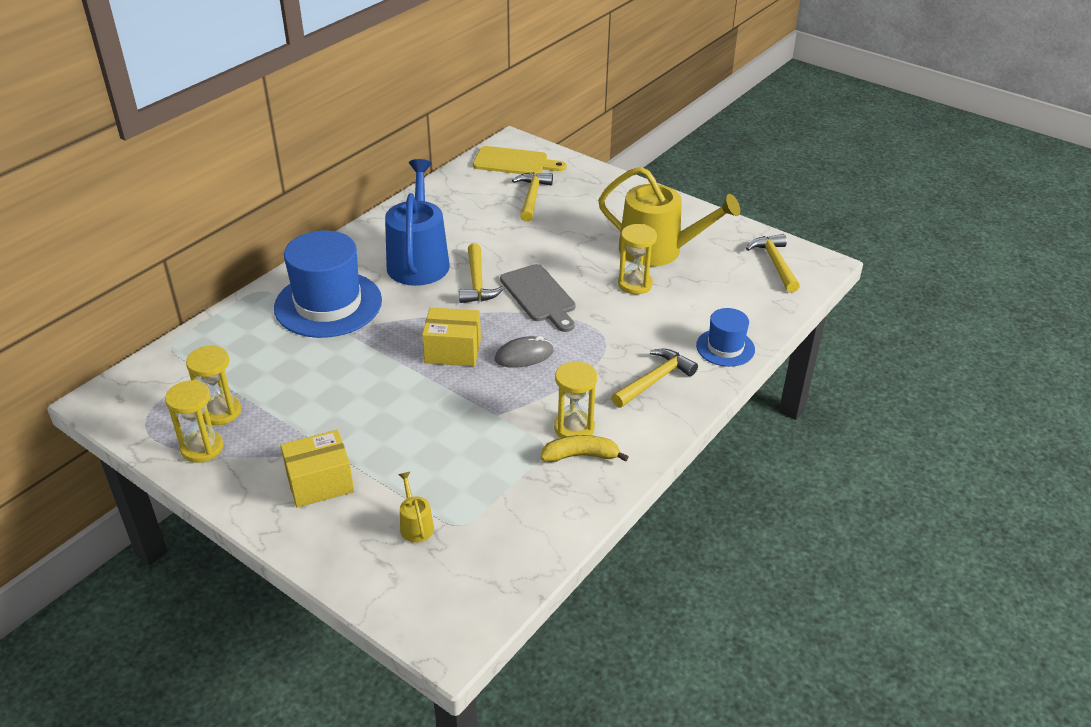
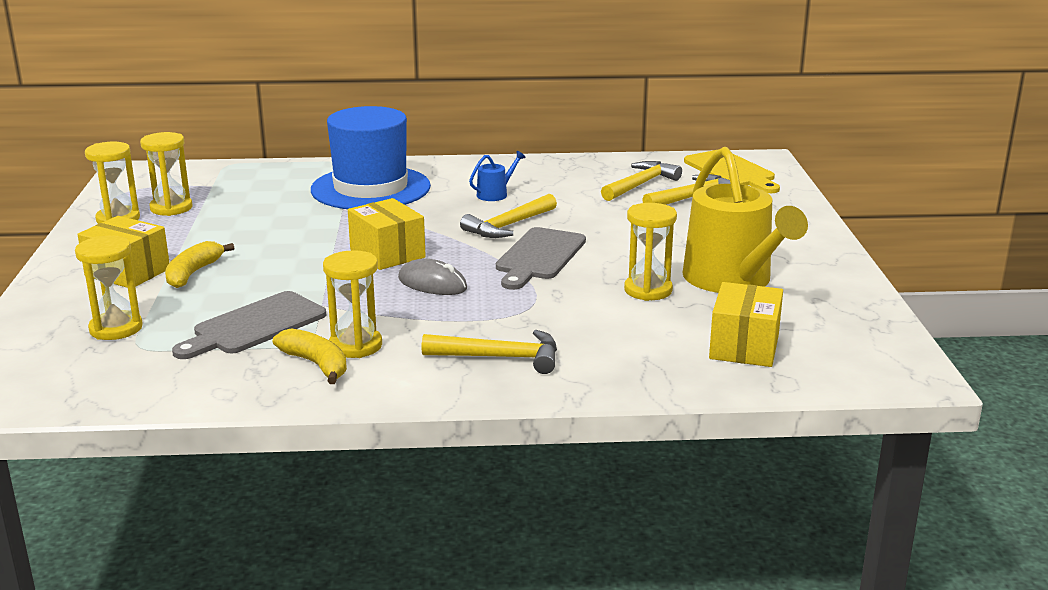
camera: 50 degrees right, 15 degrees down
blue watering can [385,159,450,286] -> blue watering can [469,151,526,201], size x0.41
yellow watering can [398,472,434,542] -> yellow hourglass [75,236,143,340]
blue hat [696,308,755,367] -> none
yellow hammer [746,234,800,293] -> yellow hammer moved to [601,161,682,201]
none -> yellow banana [165,241,234,288]
none -> grey cutting board [172,291,326,359]
none -> yellow box [709,282,783,367]

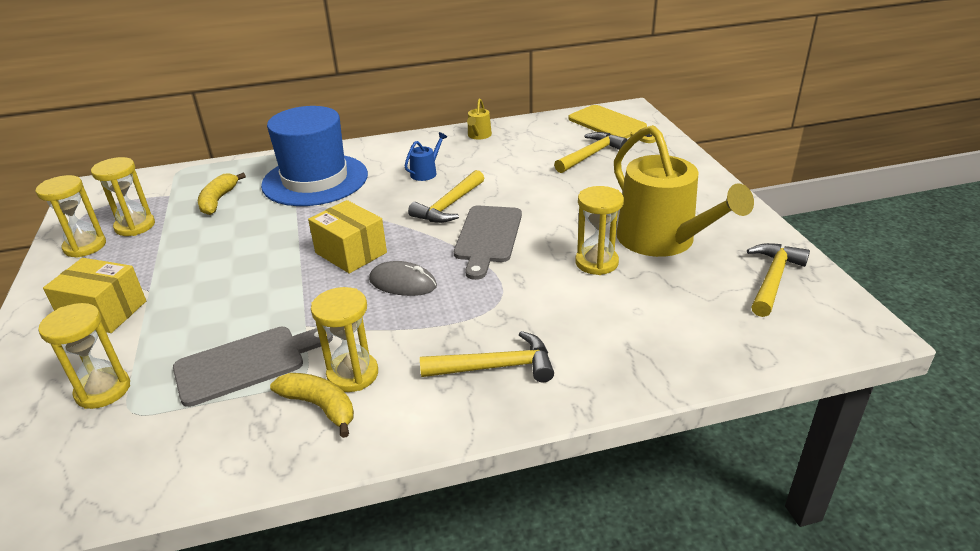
camera: 10 degrees left, 10 degrees up
yellow banana [165,241,234,288] -> yellow banana moved to [198,173,246,215]
grey cutting board [172,291,326,359] -> grey cutting board turned 150 degrees counterclockwise [173,327,333,407]
yellow hammer [601,161,682,201] -> yellow hammer moved to [747,243,810,317]
yellow box [709,282,783,367] -> none
none -> yellow watering can [467,98,492,140]

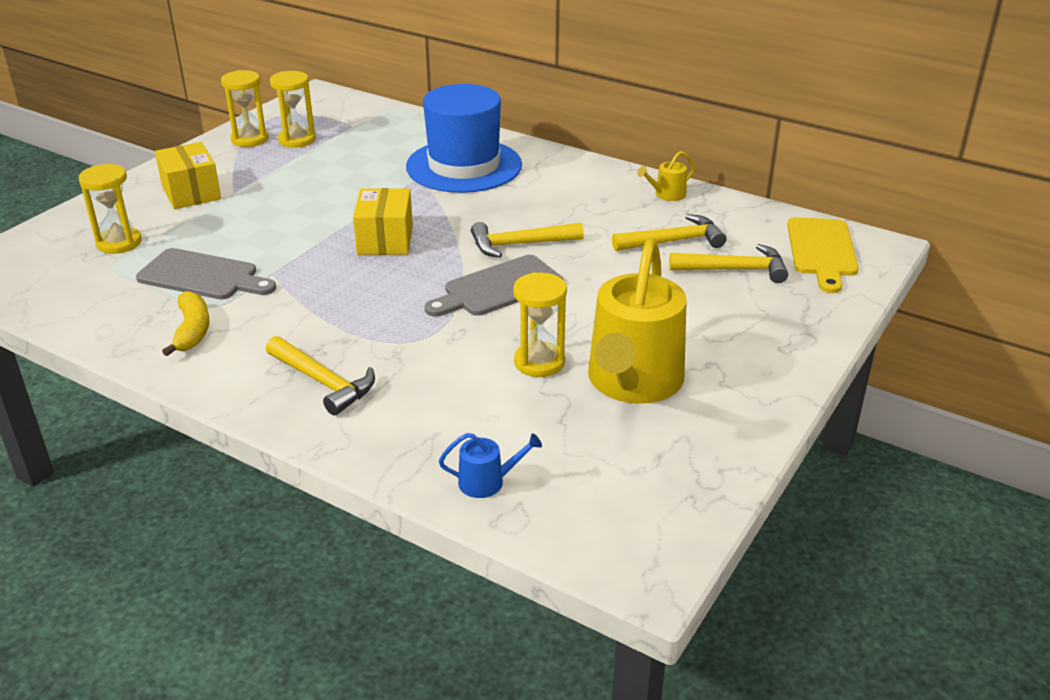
camera: 45 degrees right, 0 degrees up
yellow banana [198,173,246,215] -> none
yellow hourglass [311,287,378,392] -> none
grey mouse [369,261,437,296] -> none
blue watering can [405,132,447,181] -> blue watering can moved to [439,433,542,498]
yellow hammer [747,243,810,317] -> yellow hammer moved to [612,214,726,251]

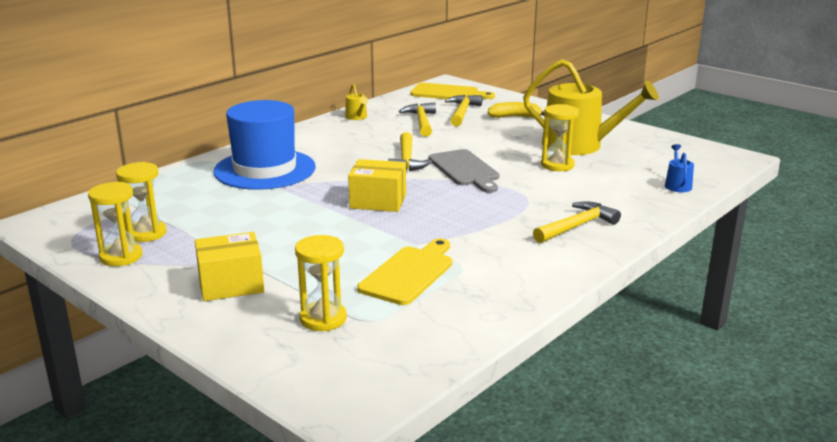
camera: 80 degrees left, 10 degrees down
grey cutting board [136,248,276,300] -> yellow cutting board [357,238,452,305]
yellow banana [162,291,209,356] -> yellow banana moved to [488,102,545,118]

